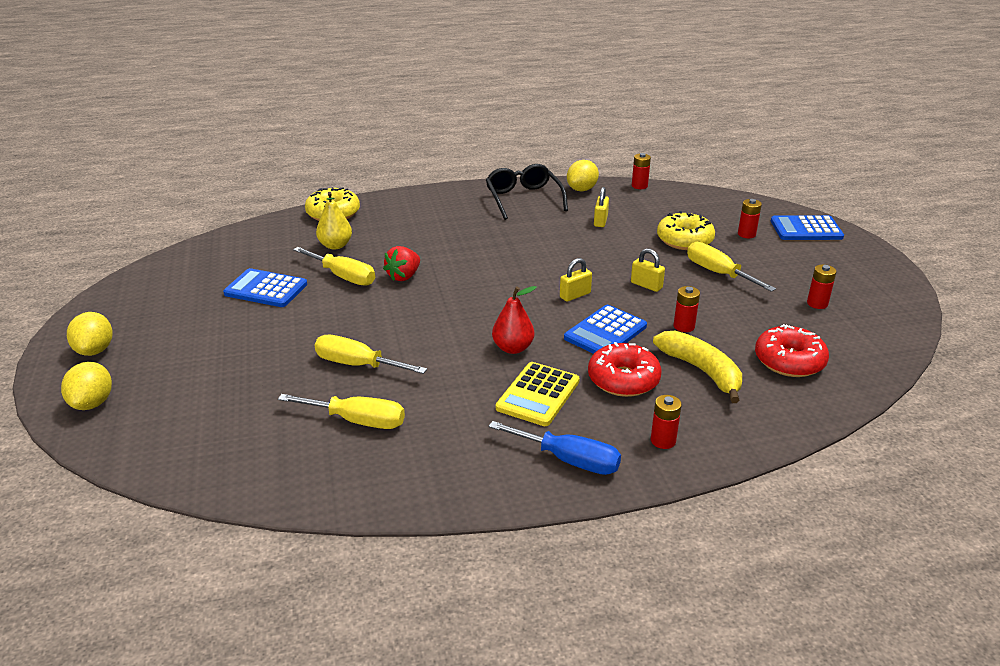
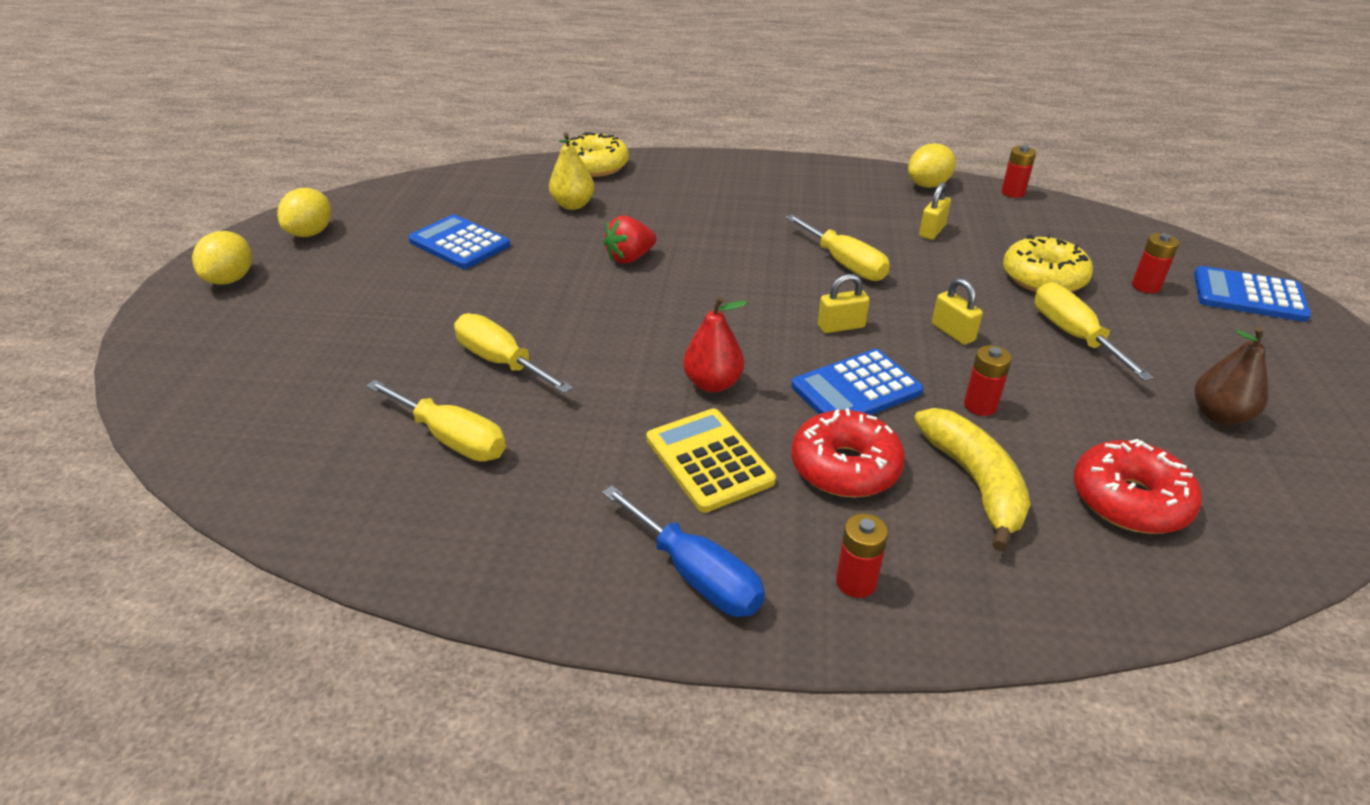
camera: 20 degrees right, 5 degrees up
yellow lemon [61,362,112,410] -> yellow lemon moved to [277,188,331,237]
yellow screwdriver [293,247,375,286] -> yellow screwdriver moved to [785,214,890,281]
black glasses [486,164,568,220] -> none
yellow calculator [496,362,579,426] -> yellow calculator turned 105 degrees clockwise [646,408,776,513]
red battery [807,264,836,309] -> brown pear [1195,327,1269,425]

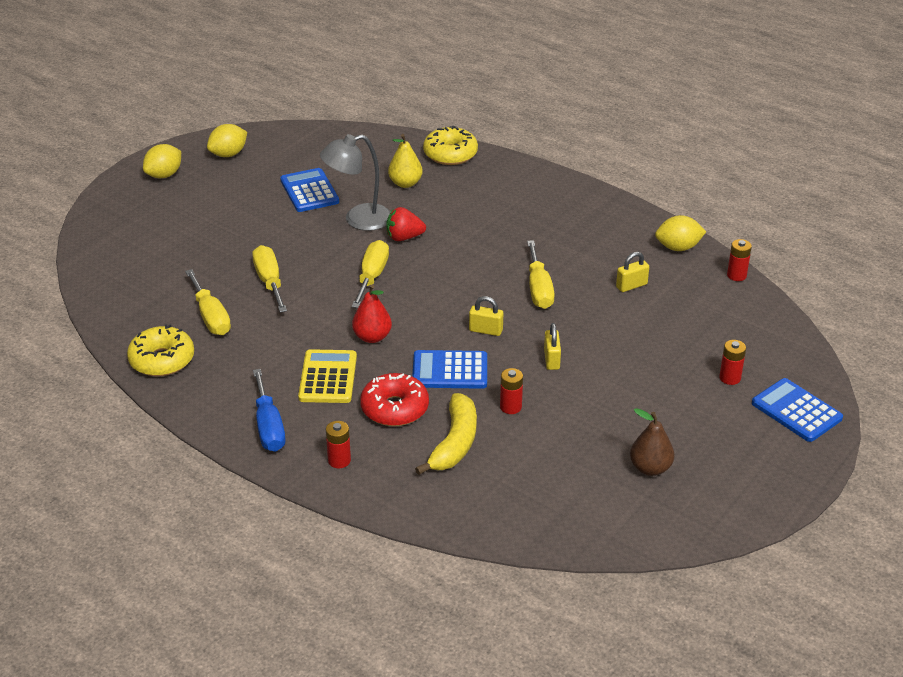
camera: 30 degrees right, 0 degrees up
yellow donut [1003,234,1093,292] -> yellow donut moved to [127,324,194,376]
yellow screwdriver [1034,282,1154,381] -> yellow screwdriver moved to [351,240,389,308]
red donut [1074,439,1202,534] -> none
none -> grey lamp [320,134,390,231]

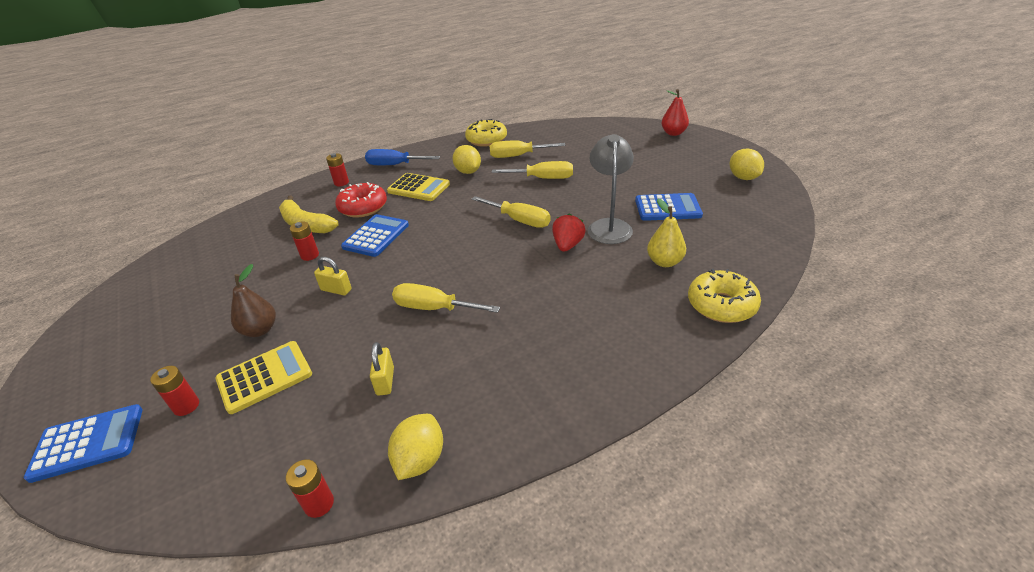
camera: 115 degrees right, 0 degrees up
yellow lemon [143,144,181,178] -> yellow lemon moved to [452,145,481,174]
red pear [352,285,392,343] -> red pear moved to [661,89,689,136]
yellow padlock [469,296,503,336] -> none
brown pear [630,408,674,476] -> brown pear moved to [231,264,276,337]
none -> yellow calculator [215,341,312,414]

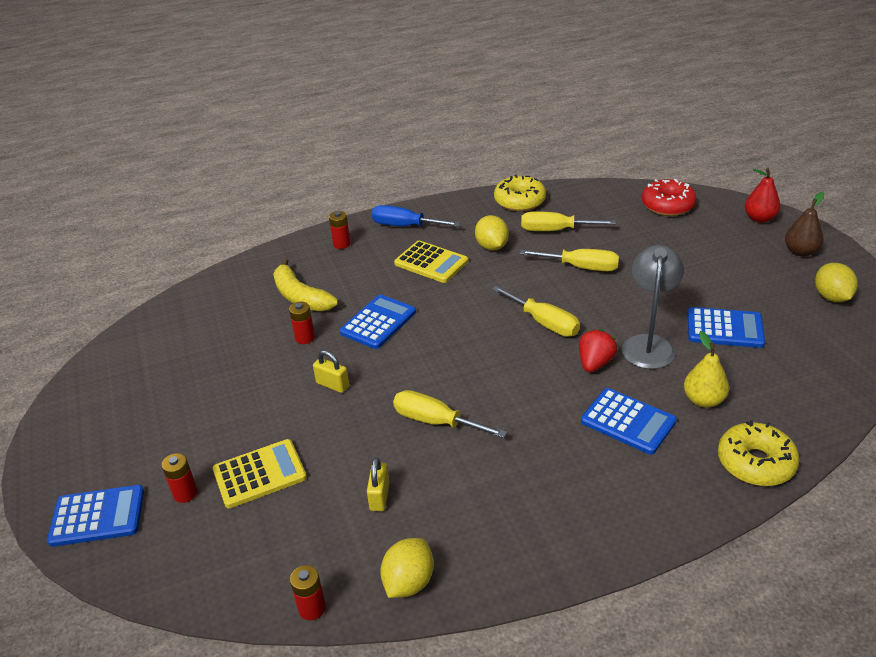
camera: 10 degrees right, 0 degrees up
brown pear [231,264,276,337] -> brown pear moved to [785,192,825,257]
red donut [335,182,387,217] -> red donut moved to [641,179,697,216]
none -> blue calculator [581,388,677,454]

